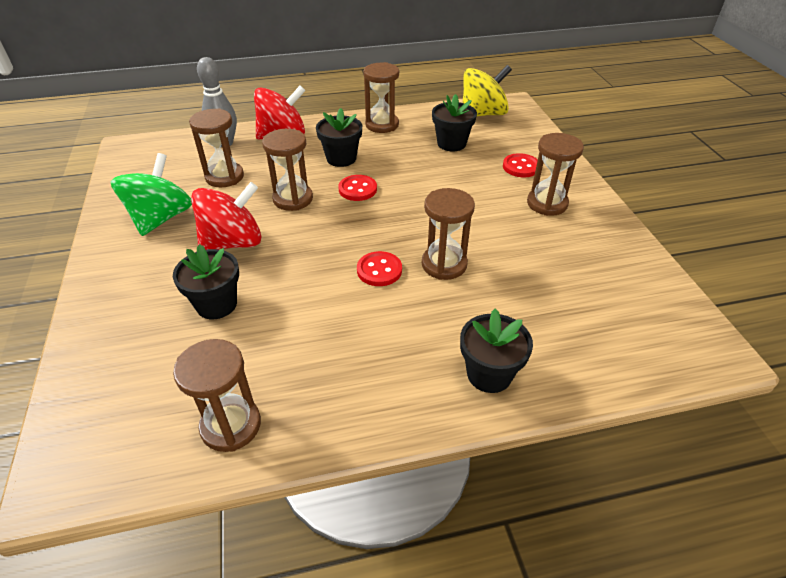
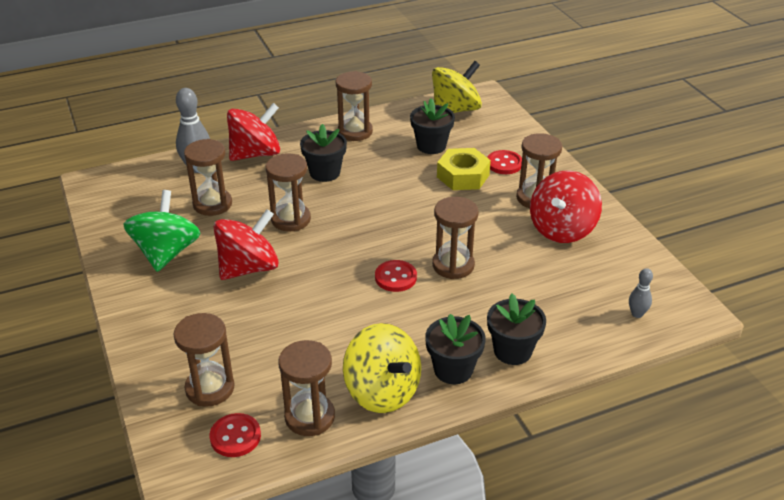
camera: 10 degrees left, 5 degrees down
black flower pot [173,244,239,319] -> black flower pot moved to [425,314,486,384]
red button [338,175,377,201] -> red button moved to [210,413,261,457]
none -> brown hourglass [173,313,234,407]
none -> yellow spinning top [343,323,421,413]
none -> yellow nut [437,148,491,190]
none -> red spinning top [530,171,602,243]
none -> grey bowling pin [629,268,653,318]

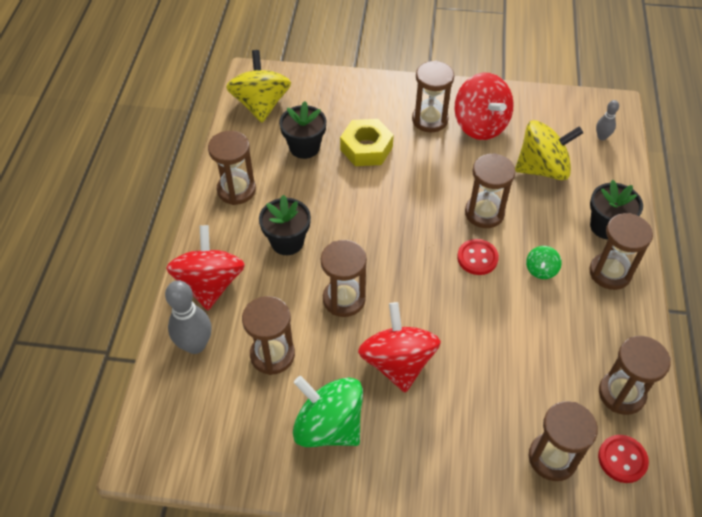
camera: 60 degrees left, 15 degrees up
yellow spinning top [343,323,421,413] -> yellow spinning top moved to [515,120,583,180]
black flower pot [425,314,486,384] -> brown hourglass [589,213,653,290]
red button [487,150,522,174] -> none
none -> green spinning top [526,246,562,279]

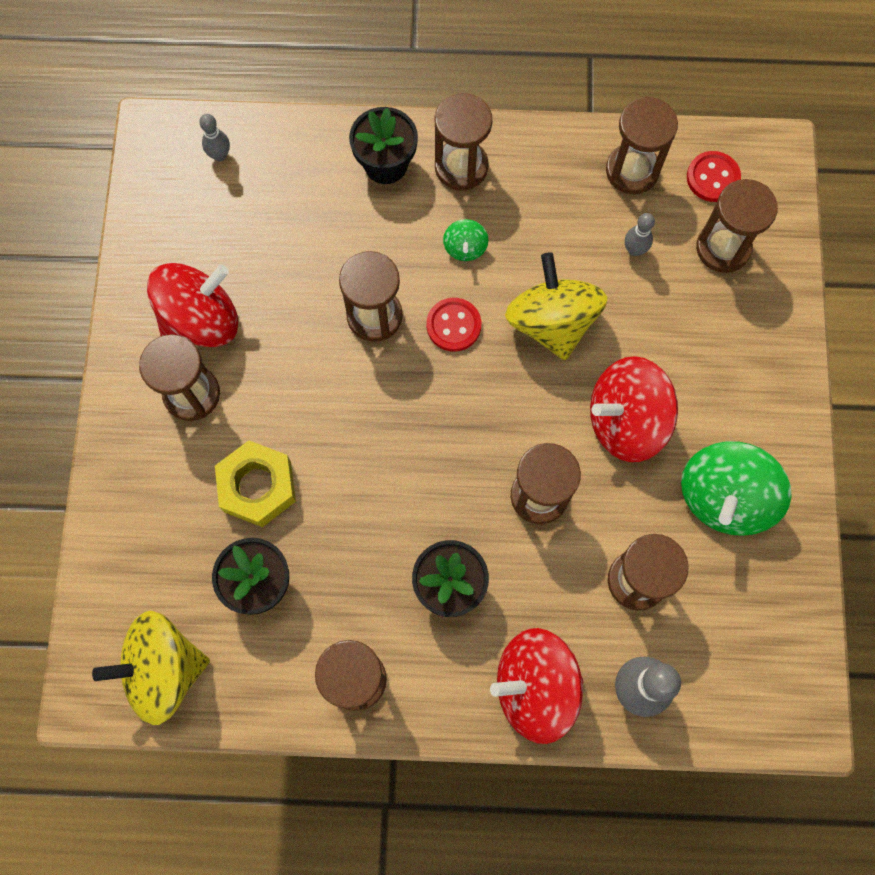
camera: 95 degrees left, 20 degrees up
yellow spinning top [515,120,583,180] -> yellow spinning top moved to [505,252,607,360]
green spinning top [526,246,562,279] -> green spinning top turned 75 degrees clockwise [443,219,488,261]
none -> grey bowling pin [625,213,655,256]

